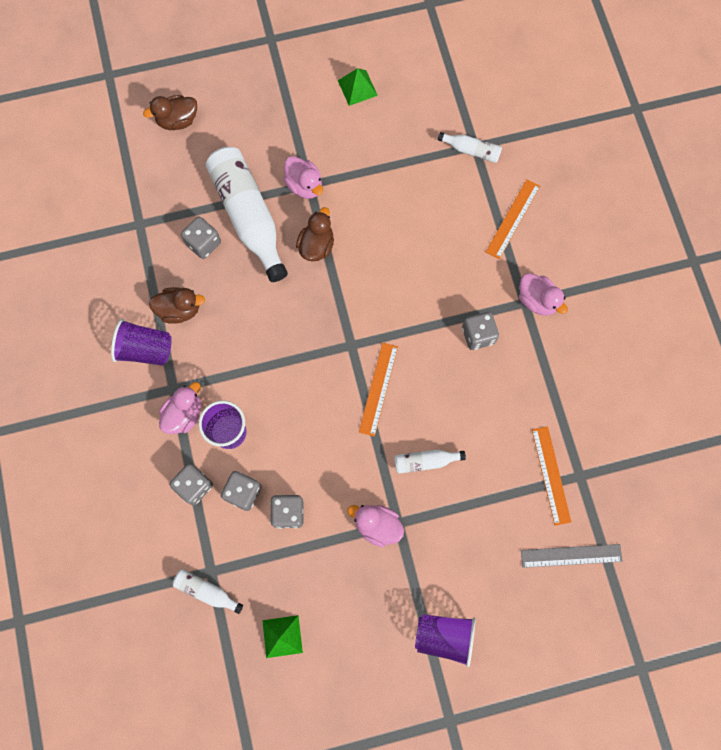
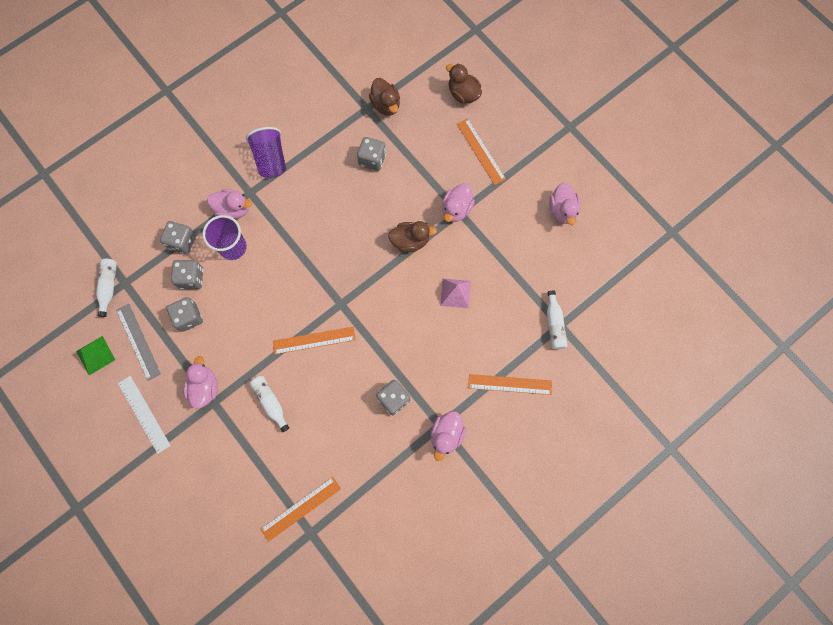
camera: 65 degrees right, 0 degrees up
brown duck [149,287,205,324] -> brown duck moved to [369,78,400,116]
white bottle [206,147,288,282] -> none
green pyramid [338,68,378,106] -> pink duck [549,183,581,225]
purple cup [415,614,476,667] -> none
grey ruler [521,544,623,568] -> grey ruler moved to [116,304,161,381]
none -> white ruler [118,376,171,454]
none -> pink pyramid [440,279,471,308]
none -> orange ruler [457,119,506,185]

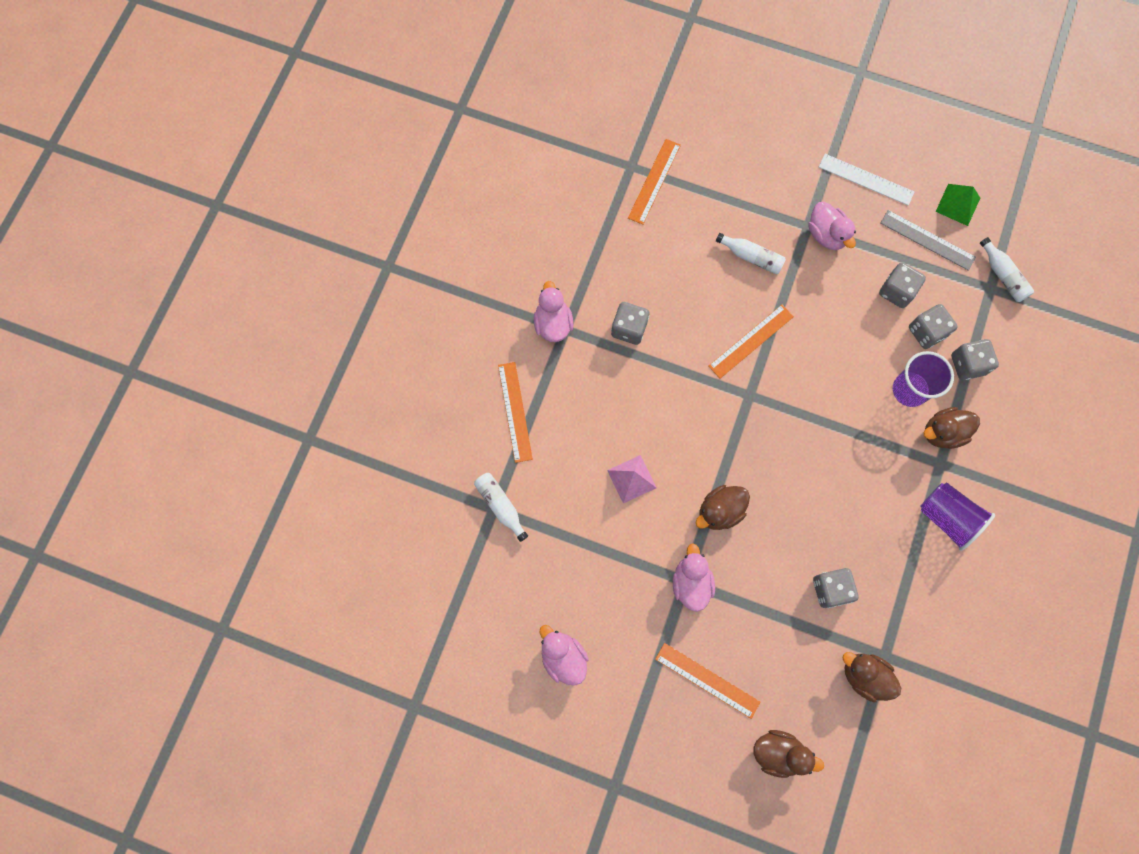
camera: 150 degrees right, 0 degrees up
pink duck [207,189,252,219] -> brown duck [924,407,980,449]
orange ruler [468,374,552,395] -> orange ruler turned 75 degrees counterclockwise [498,362,533,463]

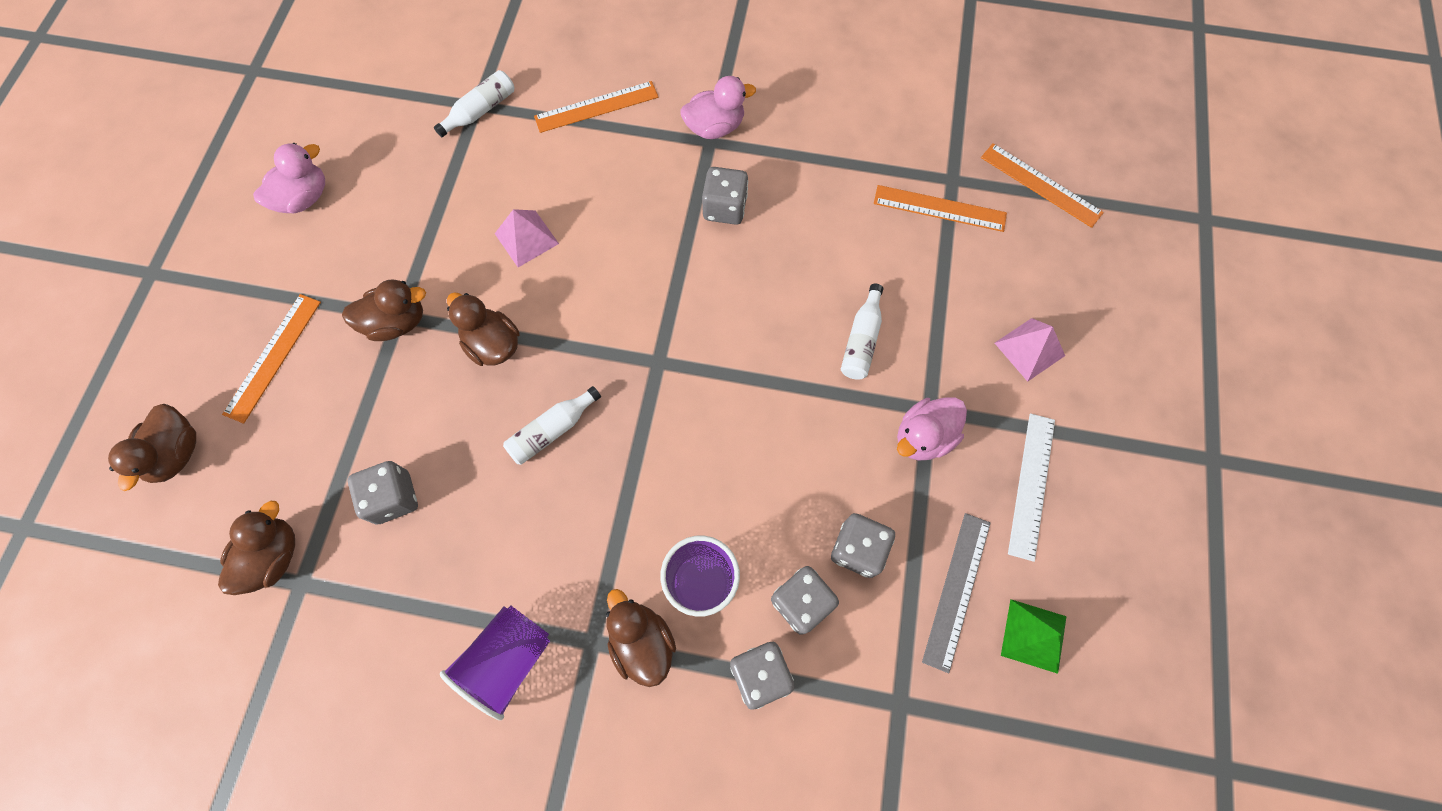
camera: 80 degrees right, 5 degrees down
pink duck [673,543,715,612] -> brown duck [342,280,426,341]
orange ruler [708,305,794,379] -> orange ruler moved to [981,143,1104,228]
white bottle [980,237,1034,302] -> white bottle moved to [503,386,601,465]
none -> pink pyramid [995,318,1065,382]

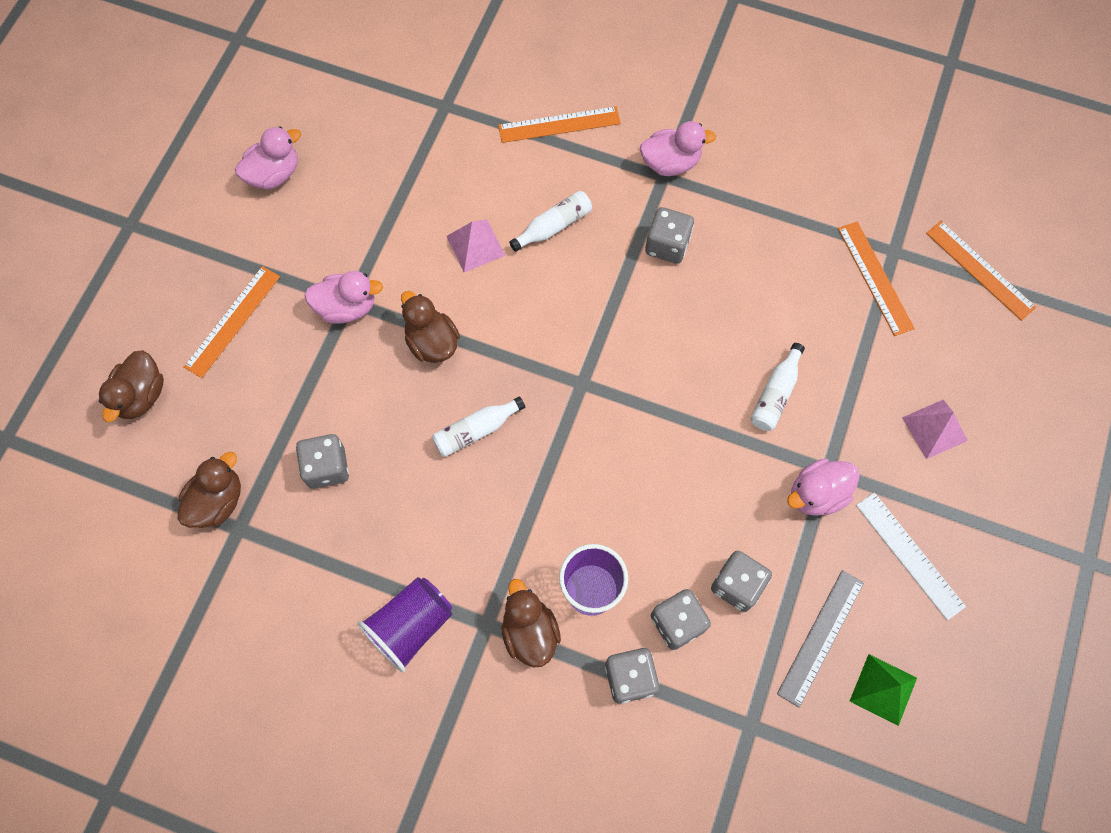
camera: 10 degrees right, 0 degrees up
brown duck [342,280,426,341] -> pink duck [304,271,383,323]
white bottle [434,70,514,137] -> white bottle moved to [509,191,592,252]
orange ruler [874,185,1007,232] -> orange ruler turned 45 degrees clockwise [838,221,915,336]
white ruler [1008,413,1055,562] -> white ruler turned 60 degrees counterclockwise [856,492,966,621]

